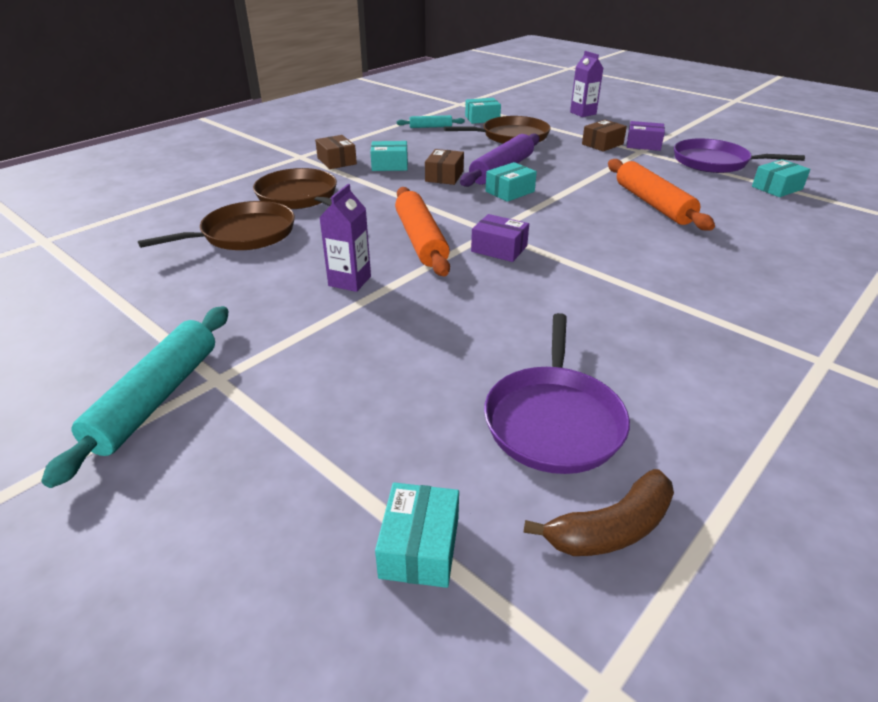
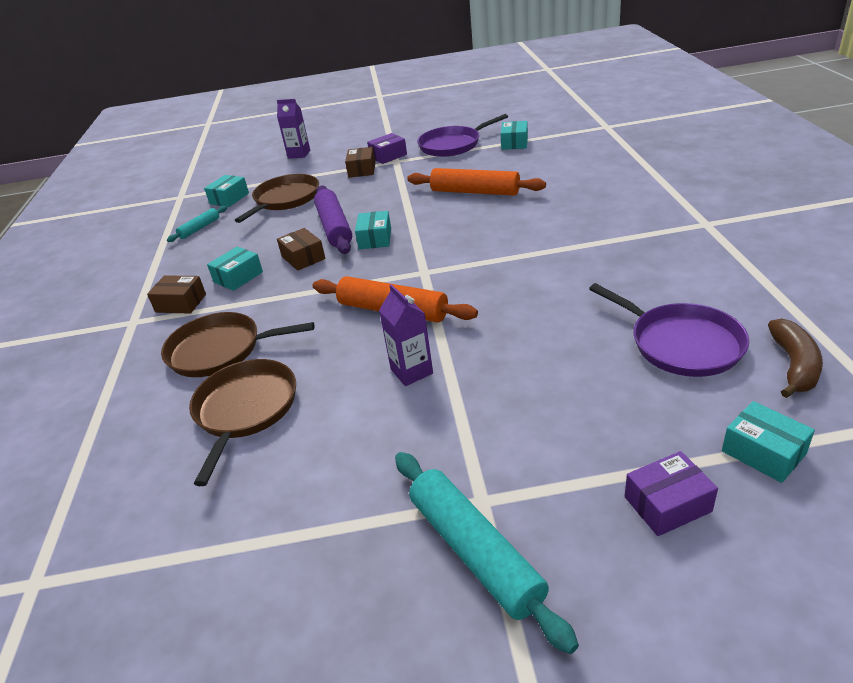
camera: 45 degrees left, 0 degrees up
purple box [471,214,529,262] -> purple box moved to [625,451,718,536]

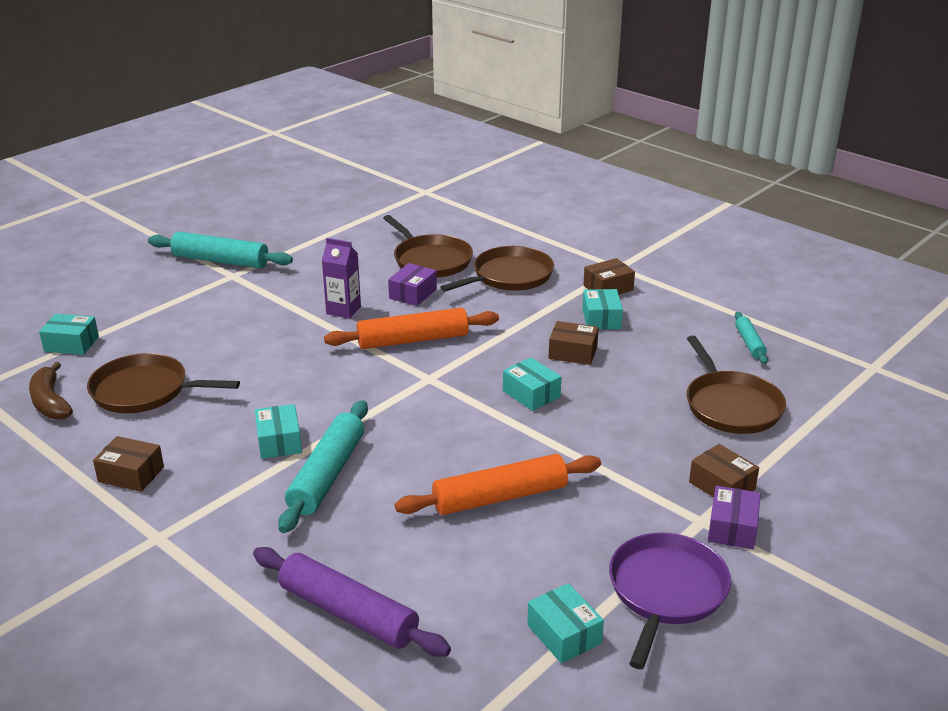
camera: 135 degrees right, 5 degrees down
turquoise box [204,175,249,207] -> turquoise box moved to [255,404,302,459]
purple carton [277,99,310,158] -> none
purple rolling pin [314,186,352,254] -> purple rolling pin moved to [253,547,451,657]
purple pan [589,283,749,377] -> brown pan [87,353,240,413]
purple box [625,451,718,536] -> purple box moved to [388,263,437,306]
none -> brown box [93,436,164,492]
none -> turquoise rolling pin [278,400,368,533]

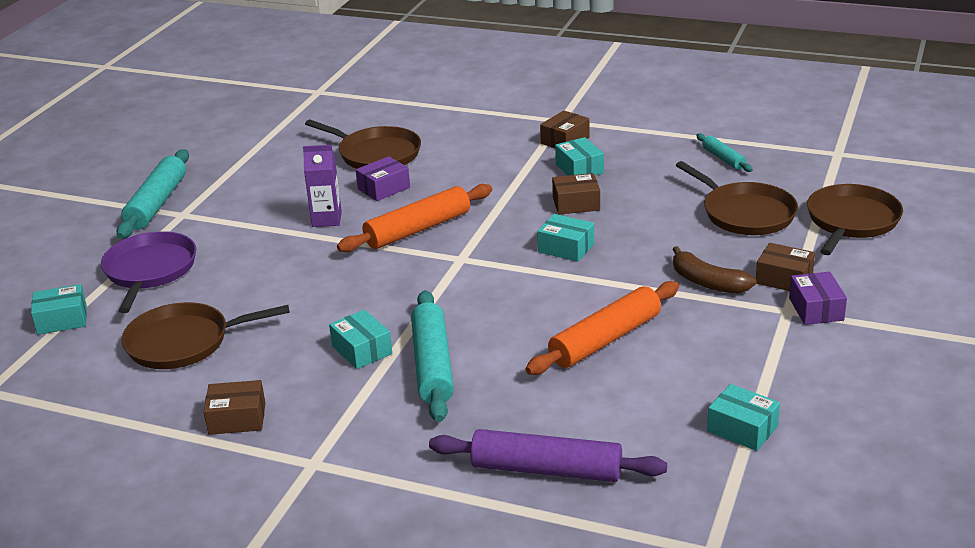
camera: 20 degrees left, 0 degrees up
brown banana [29,362,73,420] -> brown banana moved to [672,246,756,293]
turquoise rolling pin [148,232,293,268] -> turquoise rolling pin turned 75 degrees counterclockwise [117,149,189,239]
purple box [388,263,437,306] -> purple box turned 45 degrees clockwise [356,156,410,201]
brown pan [440,246,554,292] -> brown pan moved to [807,184,903,255]
purple pan [609,532,731,669] -> purple pan moved to [101,231,196,313]

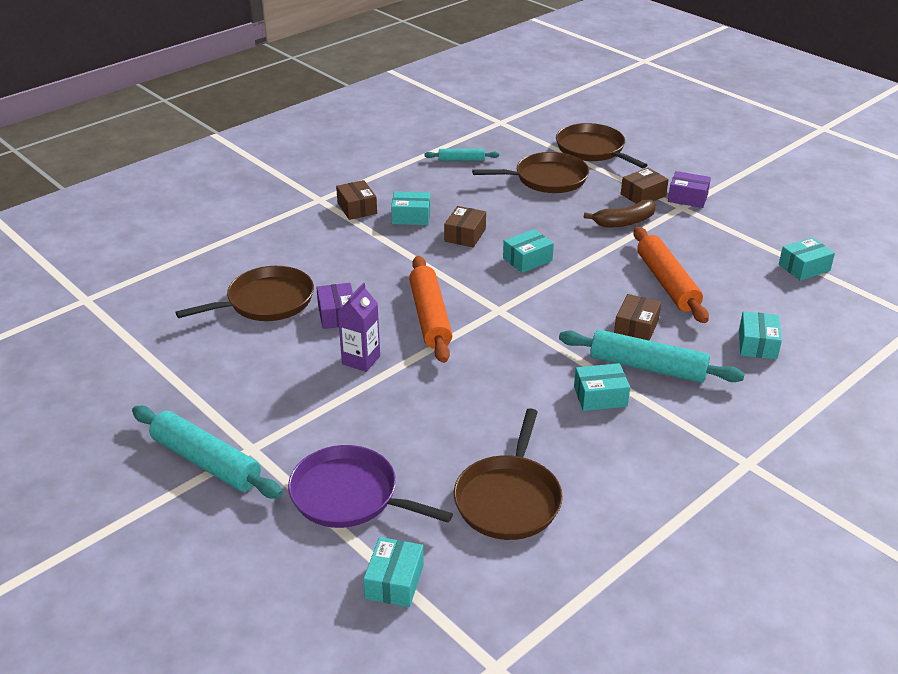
camera: 65 degrees left, 5 degrees up
brown box [203,380,265,435] -> brown box moved to [614,294,661,341]
purple rolling pin [429,429,667,482] -> none
none -> turquoise box [739,311,782,360]

